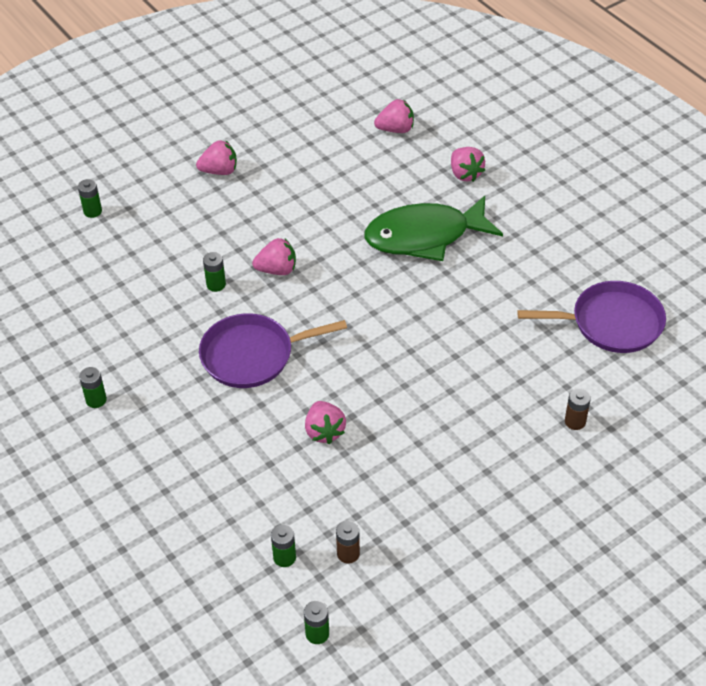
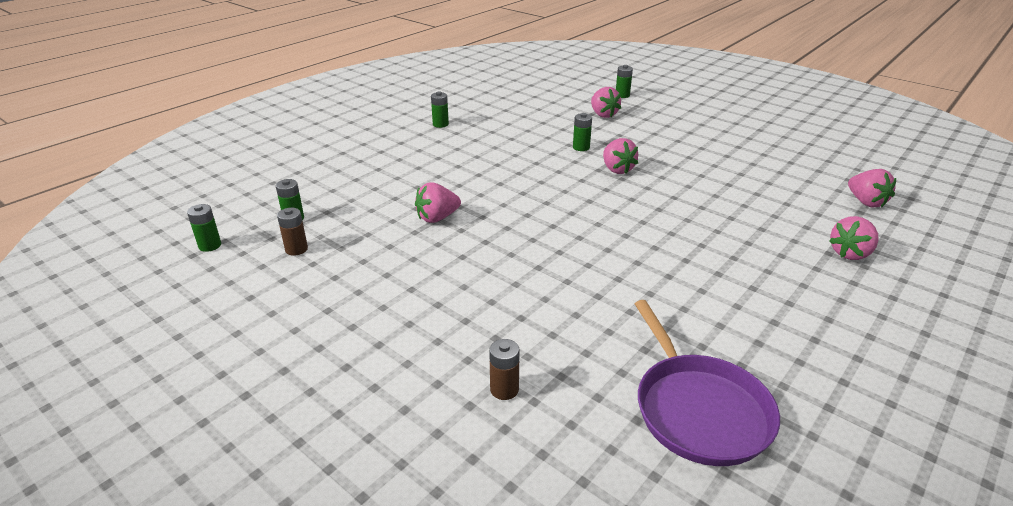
camera: 75 degrees right, 15 degrees down
pink strawberry [196,140,237,175] -> pink strawberry moved to [591,87,621,118]
purple pan [199,313,347,388] -> none
green fish [364,196,503,261] -> none

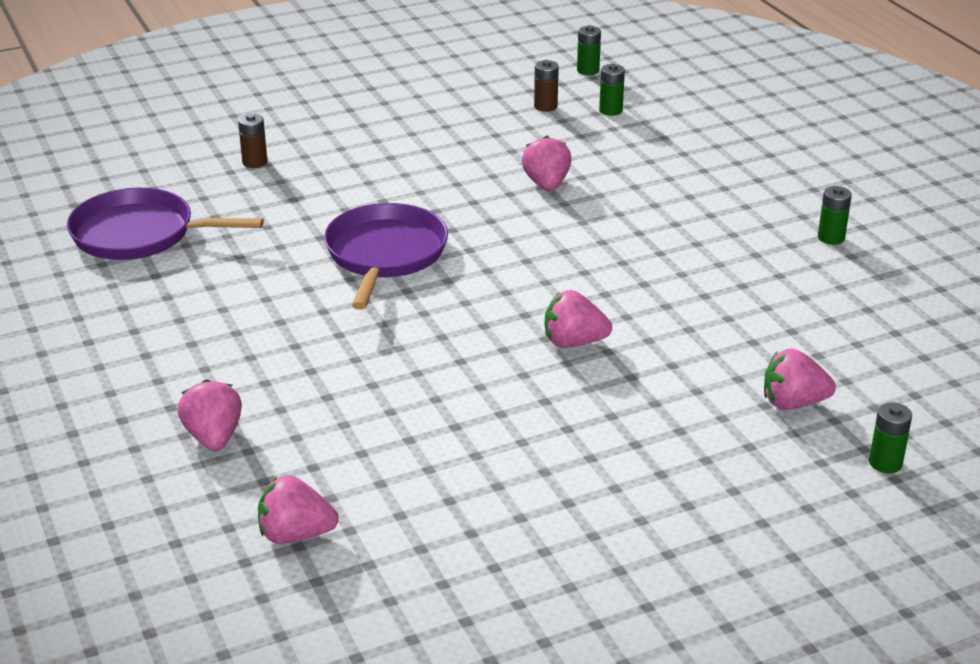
camera: 115 degrees right, 0 degrees up
green battery [573,113,592,151] -> none
none -> purple pan [324,203,448,310]

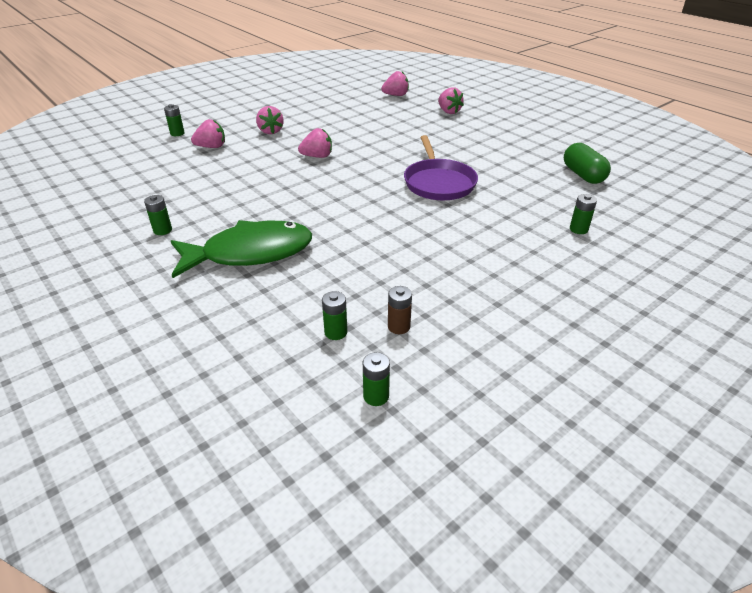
camera: 165 degrees right, 5 degrees up
purple pan [67,188,264,260] -> green capsule [564,143,611,184]
brown battery [238,113,267,168] -> green battery [570,194,597,234]
pink strawberry [522,136,572,191] -> pink strawberry moved to [256,106,283,134]
none -> green fish [171,220,312,279]

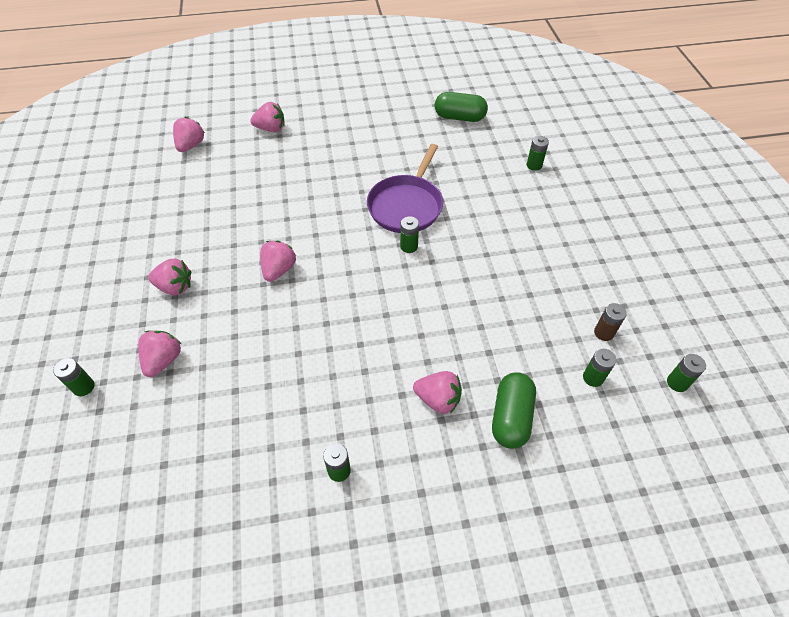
camera: 60 degrees left, 15 degrees up
green fish [171,220,312,279] -> pink strawberry [413,371,462,414]
purple pan [404,135,478,200] -> purple pan turned 90 degrees clockwise [367,144,443,233]
none -> green battery [400,216,419,253]
none -> green capsule [492,372,536,449]

